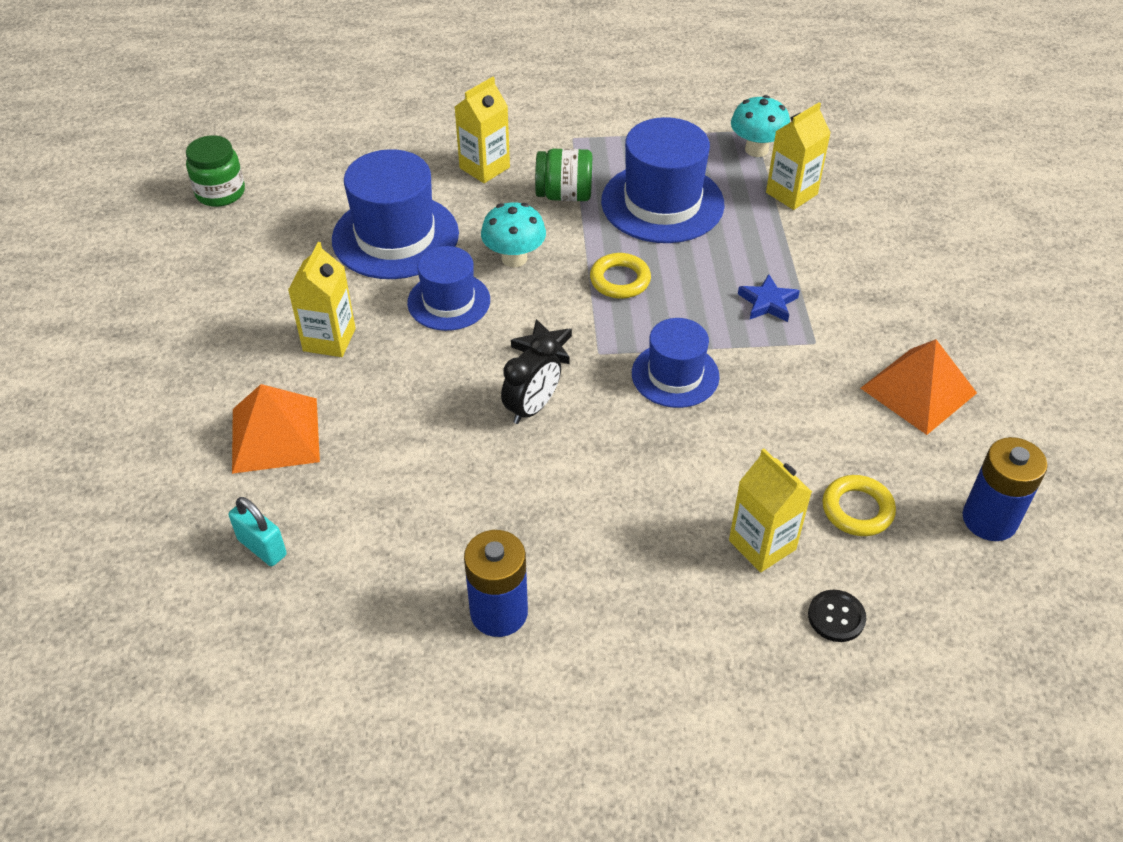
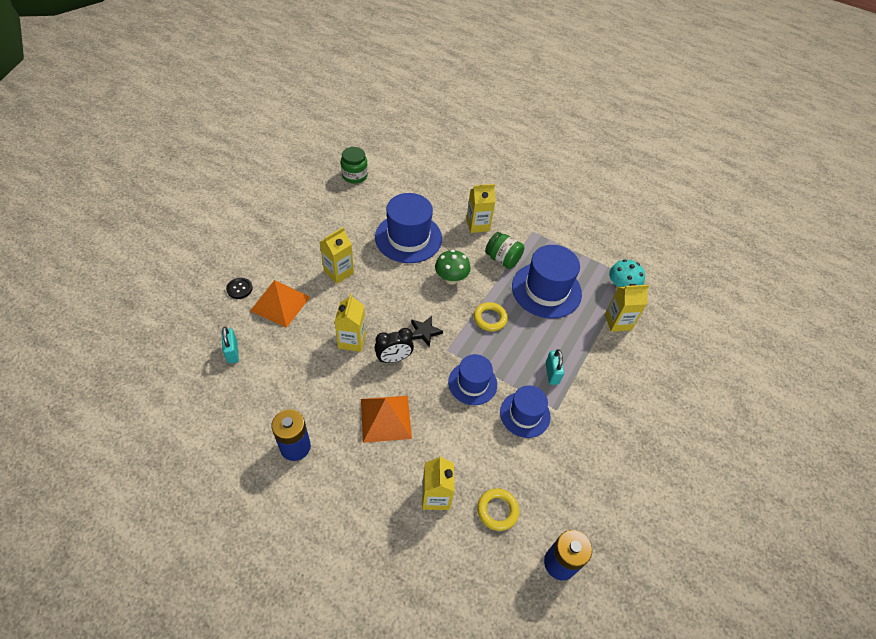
camera: 30 degrees right, 5 degrees up
blue hat [407,246,490,331] -> blue hat moved to [500,385,551,438]
turquoise mushroom [481,202,546,267] -> green mushroom [435,250,471,285]
blue star [738,274,800,322] -> turquoise padlock [545,349,564,385]
black button [808,590,866,642] -> black button moved to [226,278,253,299]
orange pyramid [861,339,977,435] -> orange pyramid moved to [361,396,412,443]
none -> yellow carton [335,294,366,352]

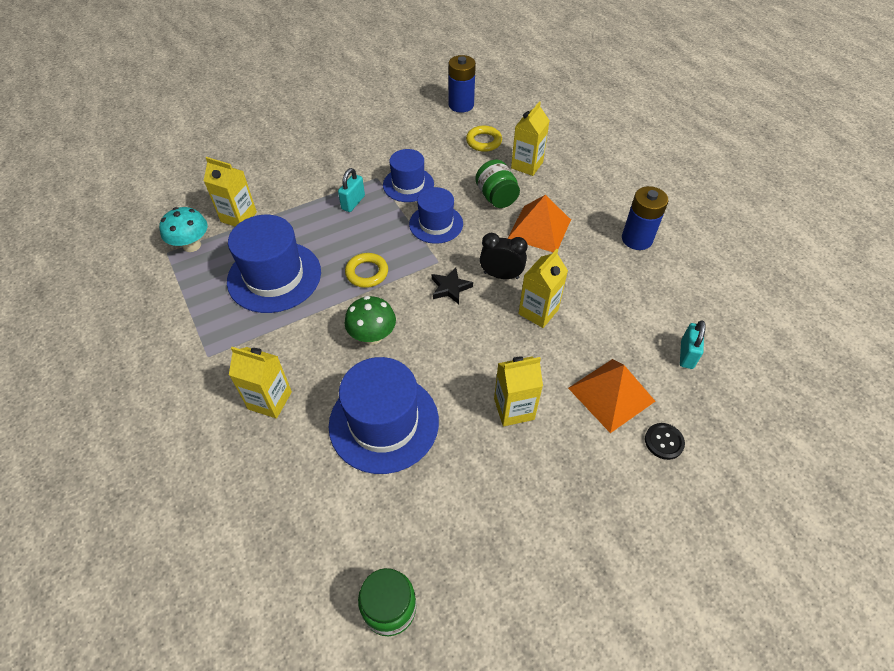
camera: 145 degrees left, 0 degrees up
green jar [485,232,524,269] -> green jar moved to [475,159,520,208]

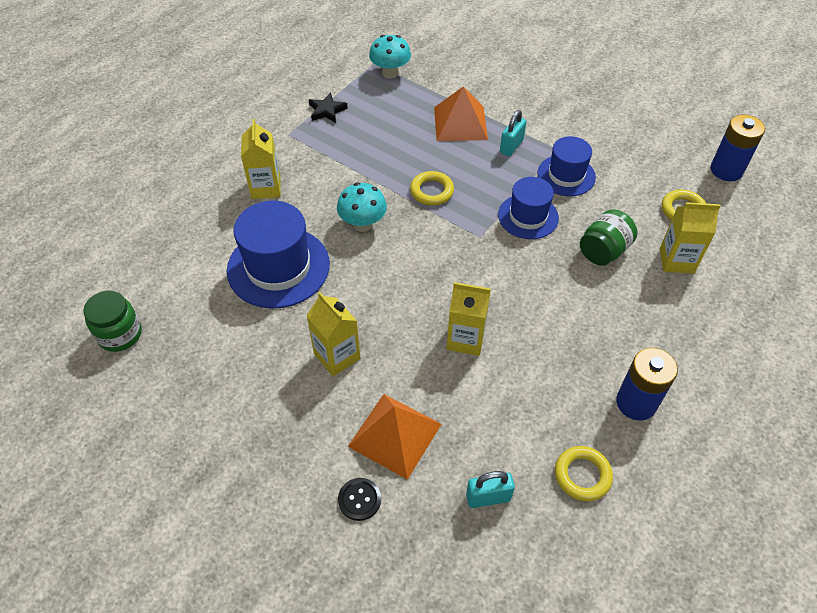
camera: 65 degrees right, 0 degrees up
yellow carton [204,157,257,226] -> none
blue hat [227,215,321,313] -> none
turquoise padlock [338,168,365,212] -> turquoise padlock turned 60 degrees counterclockwise [500,110,526,156]
green mushroom [345,296,396,345] -> turquoise mushroom [337,183,387,232]
black star [432,268,473,304] -> black star moved to [309,92,348,123]
black clock [480,232,527,279] -> none
orange pyramid [508,195,571,252] -> orange pyramid moved to [434,87,488,141]
none -> yellow ring [555,446,613,501]

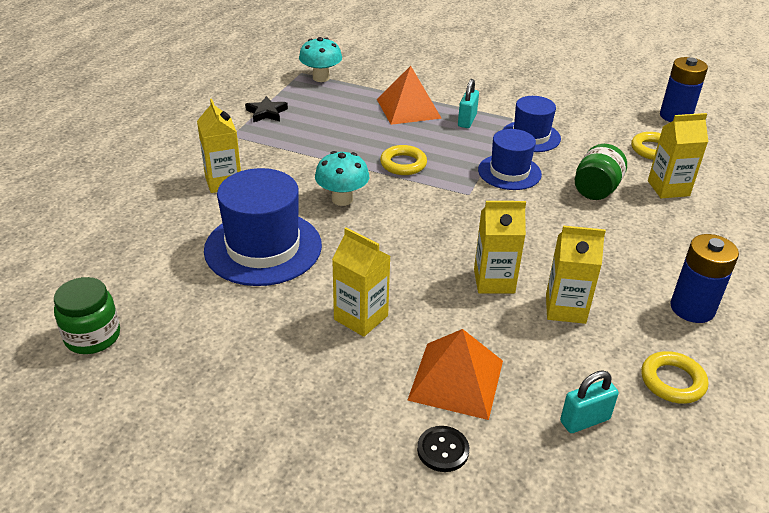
camera: 15 degrees left, 15 degrees down
none -> yellow carton [546,226,606,324]

